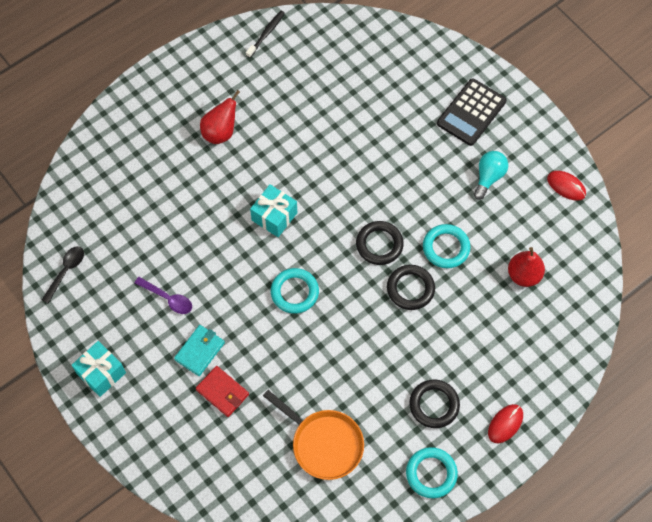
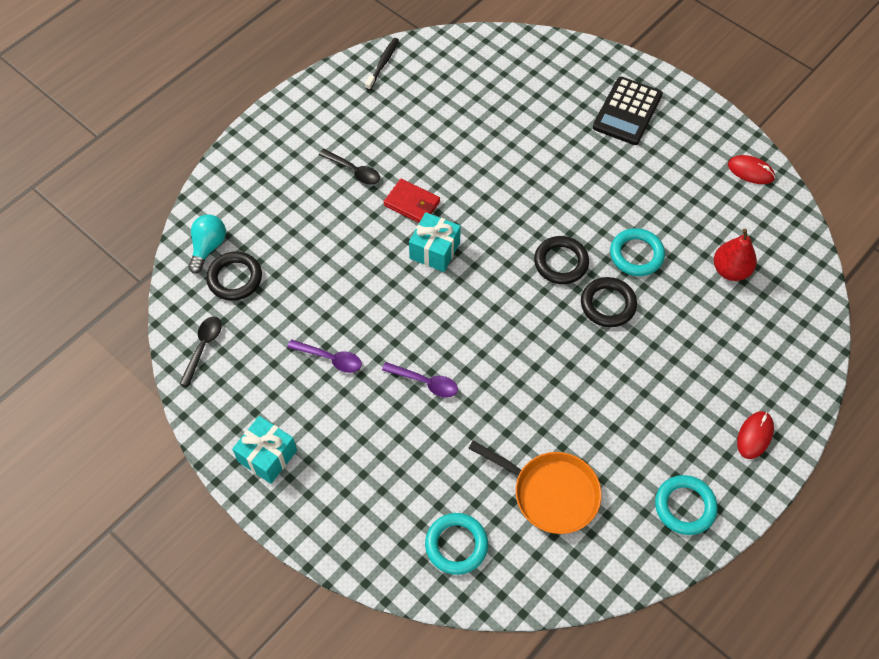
camera: 10 degrees left, 5 degrees down
turquoise wallet [174,325,225,376] -> none
red wallet [196,366,249,417] -> red wallet moved to [384,179,440,223]
red pear [200,90,240,144] -> black spoon [319,149,380,185]
turquoise ring [271,268,319,314] -> turquoise ring moved to [425,513,488,575]
black ring [409,380,460,428] -> black ring moved to [206,252,262,301]
turquoise light bulb [474,151,508,200] -> turquoise light bulb moved to [189,215,226,274]
none -> purple spoon [382,362,458,398]

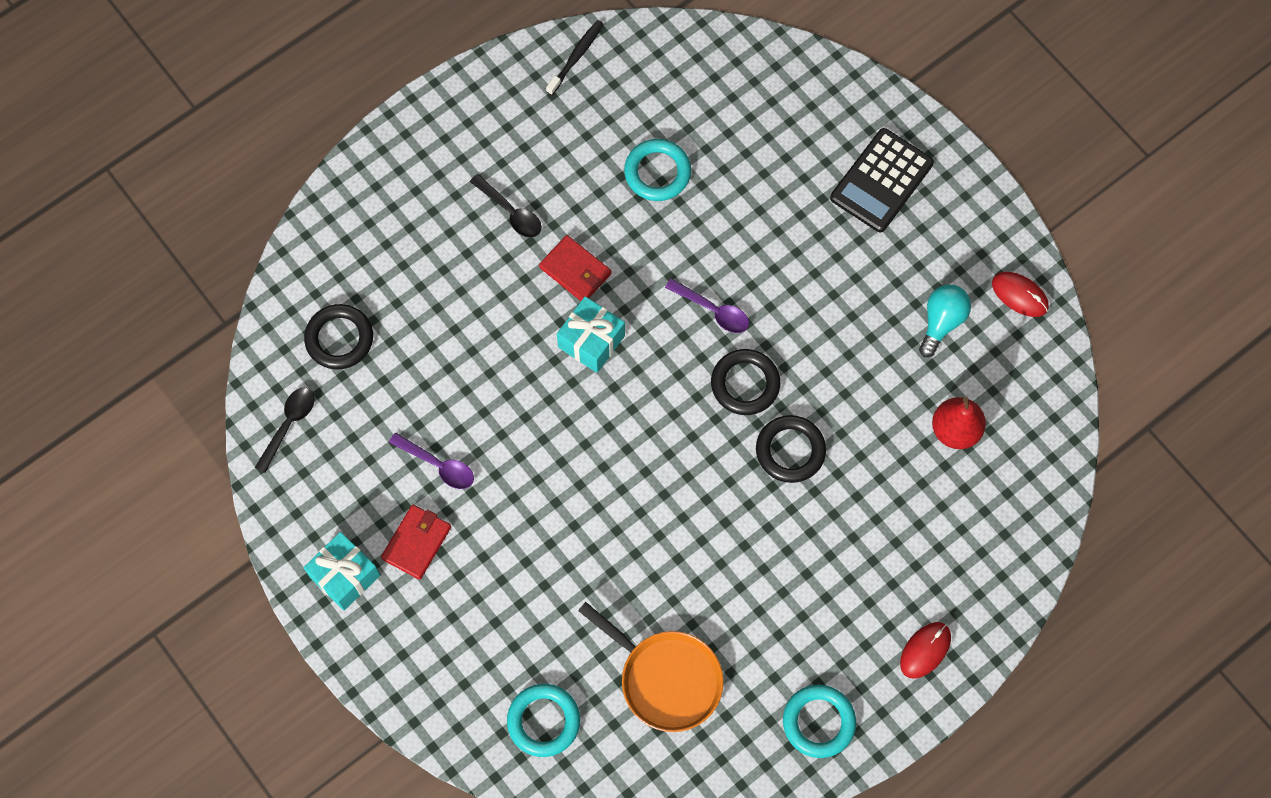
camera: 10 degrees right, 10 degrees up
turquoise light bulb [189,215,226,274] -> turquoise light bulb moved to [919,285,971,357]
purple spoon [382,362,458,398] -> purple spoon moved to [665,278,749,333]
turquoise ring [610,228,665,276] -> turquoise ring moved to [624,139,691,201]
none -> red wallet [381,505,451,580]

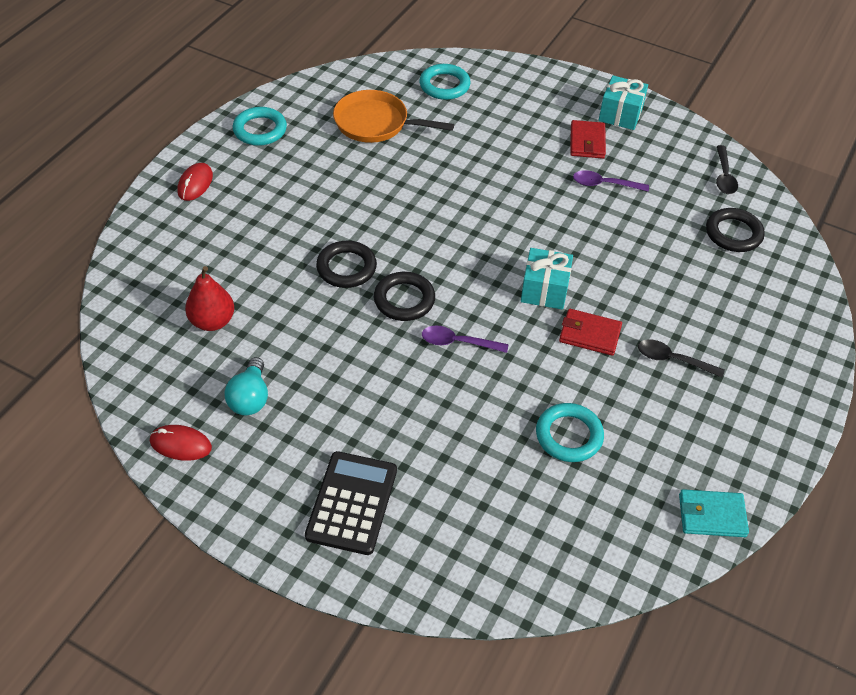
camera: 155 degrees right, 20 degrees down
black toothbrush [546,20,603,95] -> turquoise wallet [679,489,749,537]

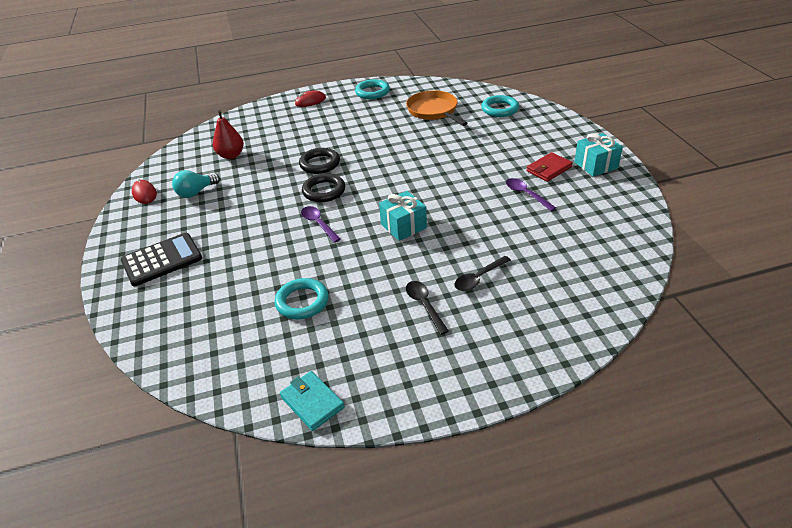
camera: 50 degrees right, 10 degrees down
red wallet [559,309,622,356] -> none
black ring [706,208,765,252] -> none
black spoon [716,145,738,194] -> black spoon moved to [454,256,511,291]

